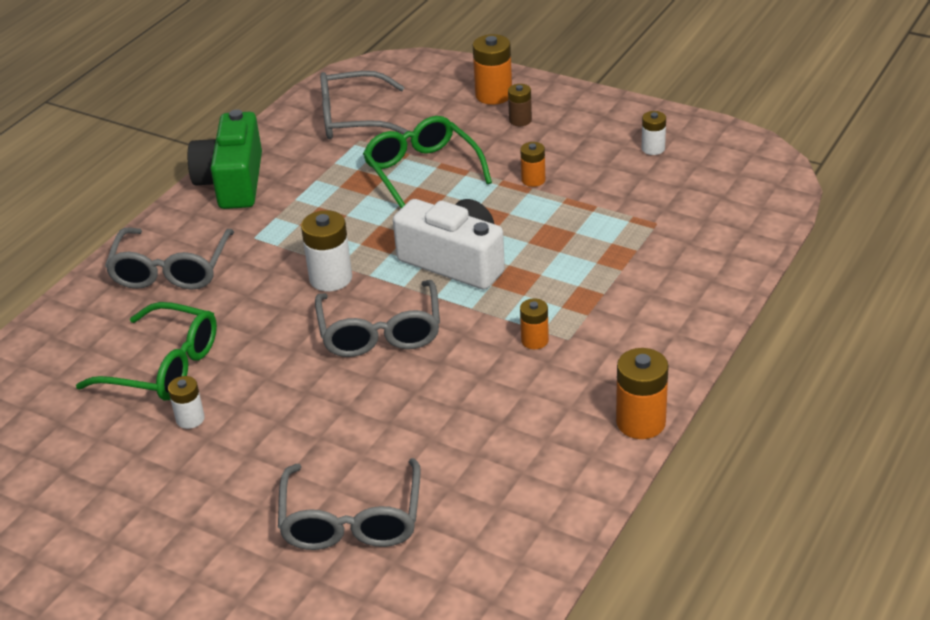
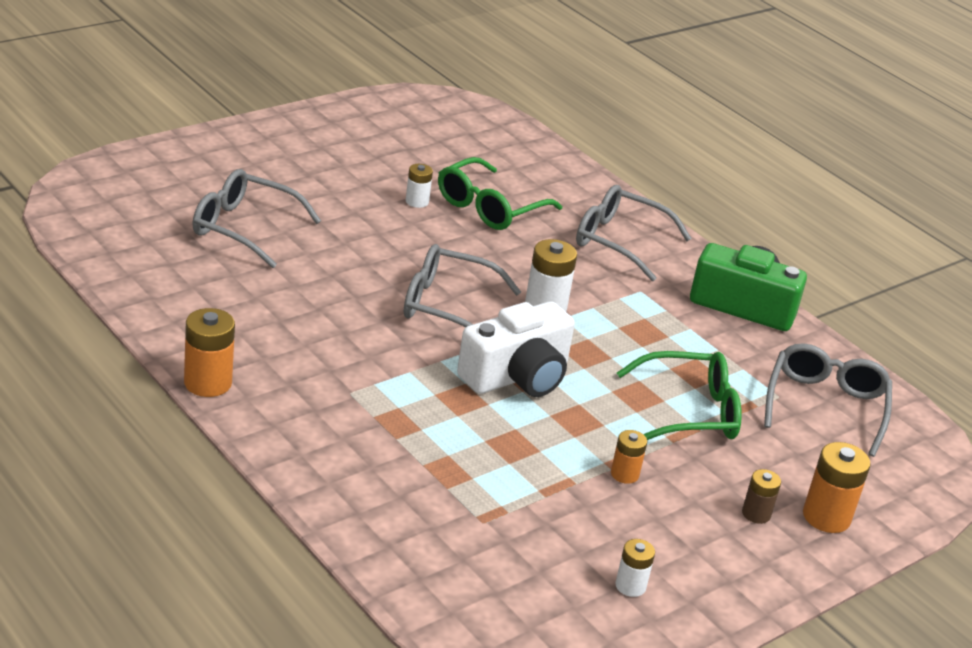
camera: 105 degrees right, 5 degrees down
orange battery [520,298,549,349] -> none

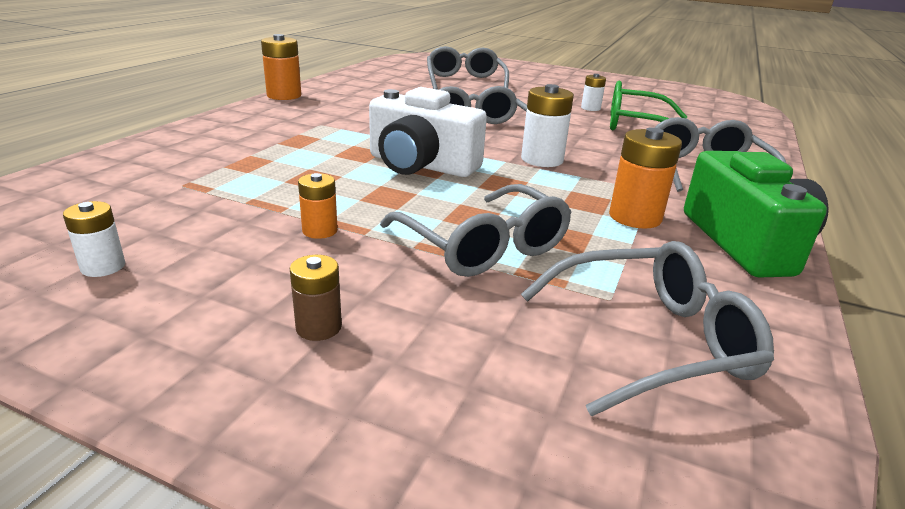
camera: 65 degrees right, 5 degrees down
green glasses [617,351,742,440] -> grey glasses [380,184,572,277]
orange battery [803,442,871,533] -> orange battery moved to [609,127,682,229]

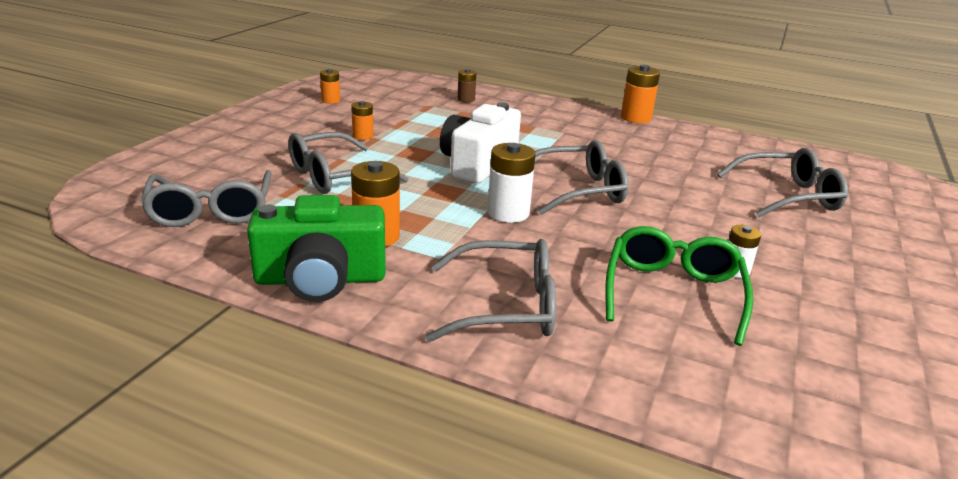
camera: 90 degrees right, 0 degrees up
white battery [63,201,125,277] -> orange battery [320,69,340,104]
brown battery [290,255,342,341] -> brown battery moved to [458,69,476,102]

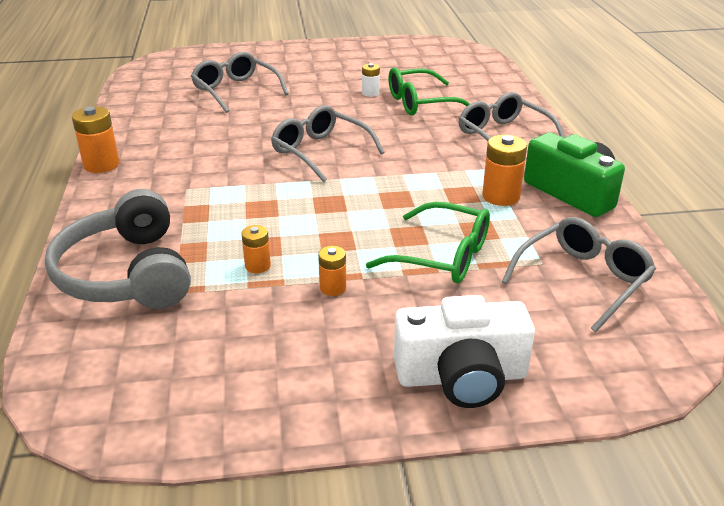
camera: 120 degrees left, 5 degrees up
grey glasses [288,132,409,194] -> green glasses [366,202,490,284]
orange battery [320,69,340,104] -> orange battery moved to [241,225,271,273]
white camera [440,102,521,183] -> white camera moved to [394,295,535,408]
brown battery [458,69,476,102] -> grey headphones [45,189,191,309]
white battery [488,143,536,223] -> none

